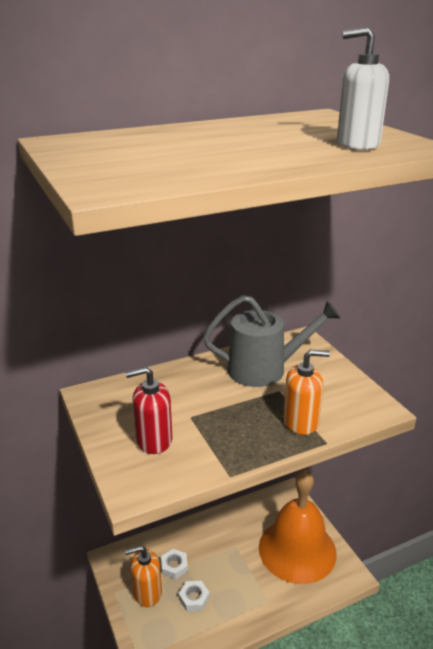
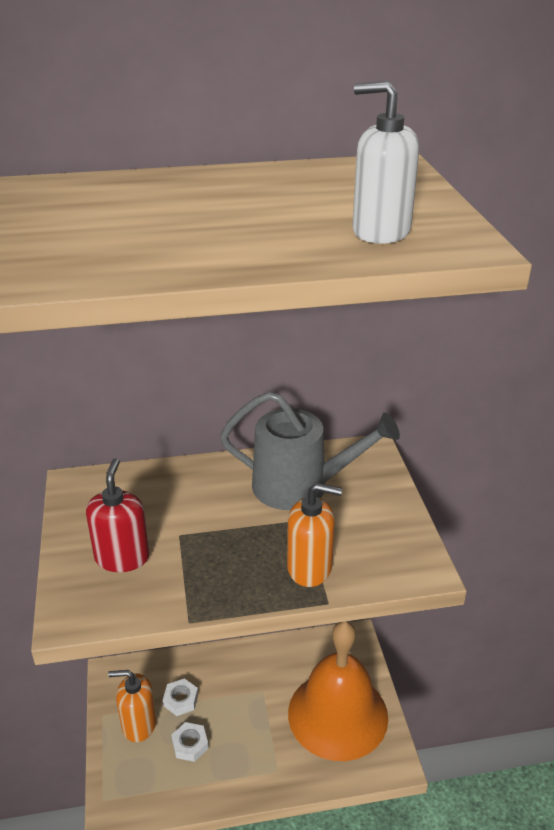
camera: 15 degrees right, 5 degrees up
red soap dispenser [125,367,172,454] -> red soap dispenser turned 90 degrees clockwise [86,458,150,572]

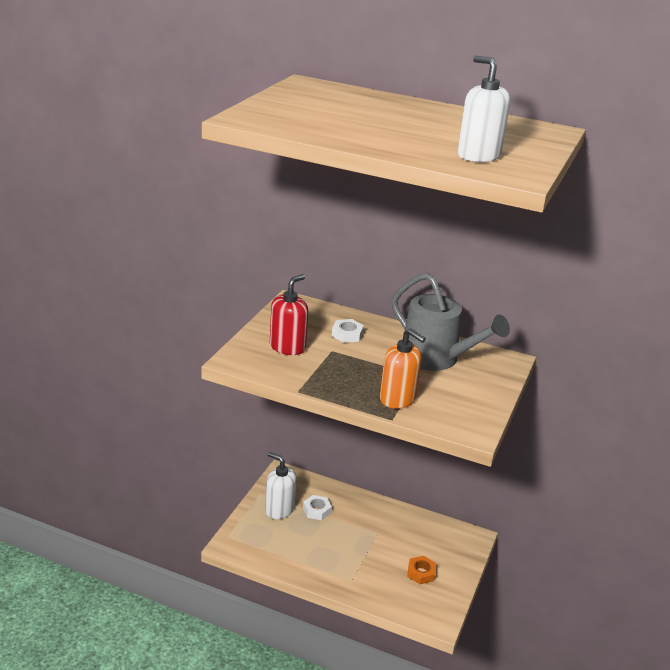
camera: 30 degrees right, 5 degrees down
orange soap dispenser [108,670,157,742] -> white soap dispenser [265,452,296,519]
white nut [171,722,209,762] -> white nut moved to [332,319,364,343]
orange bell [288,621,388,761] -> orange nut [407,556,436,584]

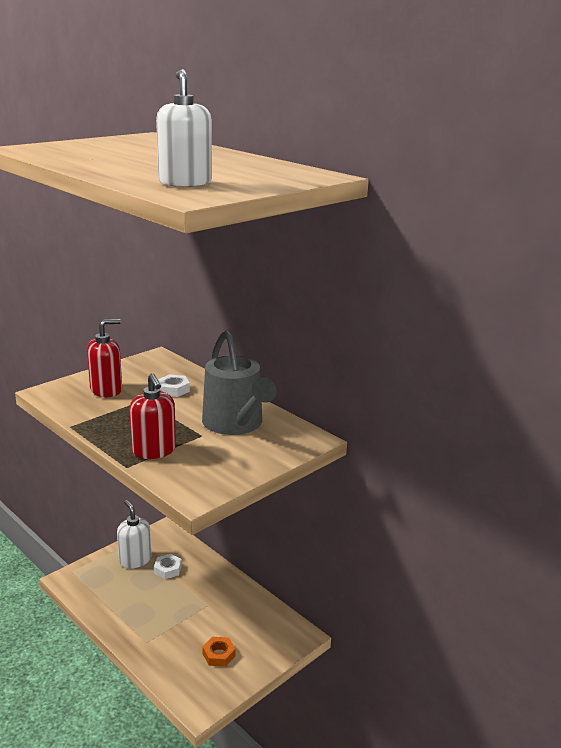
camera: 25 degrees right, 5 degrees down
orange soap dispenser [380,328,426,409] -> red soap dispenser [130,373,176,459]

